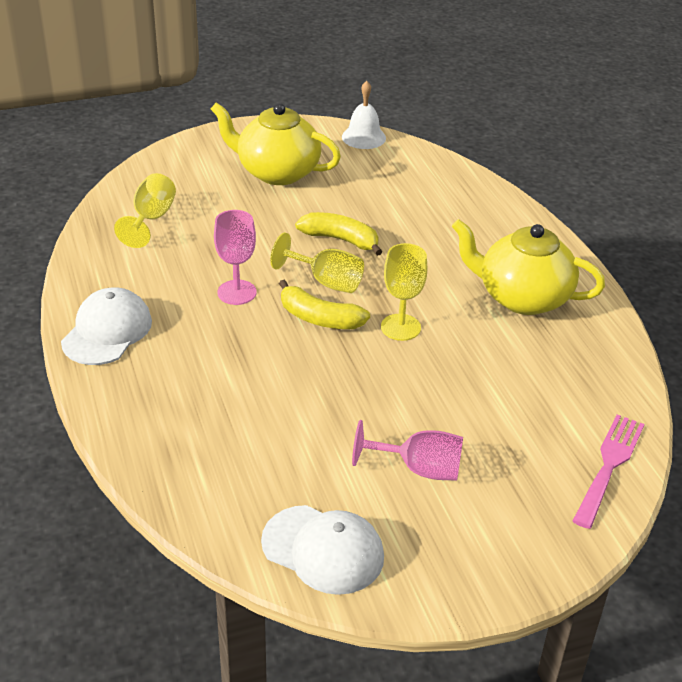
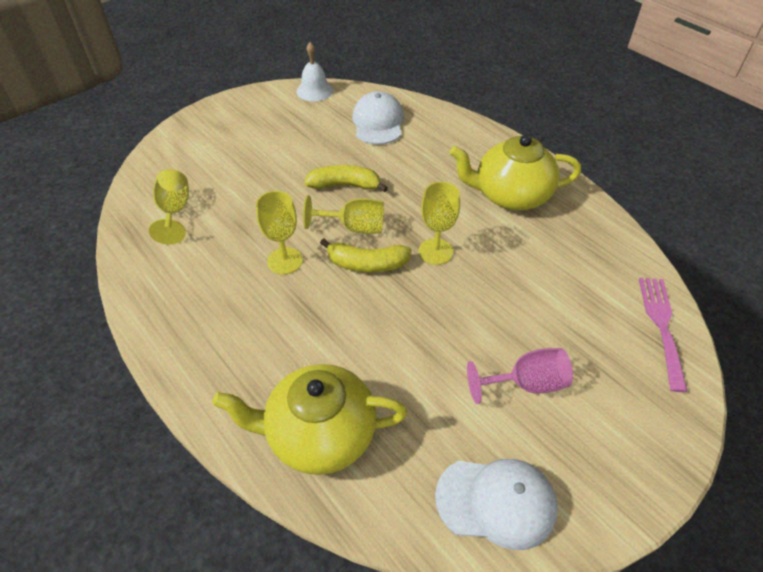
camera: 20 degrees left, 10 degrees up
white cap [61,288,152,365] -> white cap moved to [352,91,404,145]
yellow teapot [211,102,341,185] -> yellow teapot moved to [212,364,407,475]
pink goblet [214,210,257,305] -> yellow goblet [256,191,303,274]

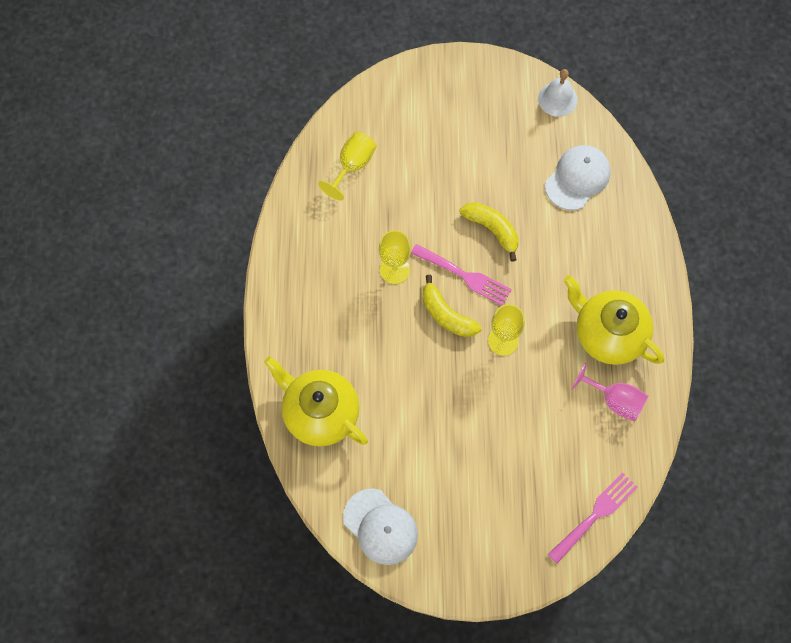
camera: 40 degrees right, 20 degrees up
yellow goblet [303,195,384,234] -> pink fork [411,244,512,306]
pink goblet [467,348,573,404] -> pink goblet moved to [571,362,648,422]

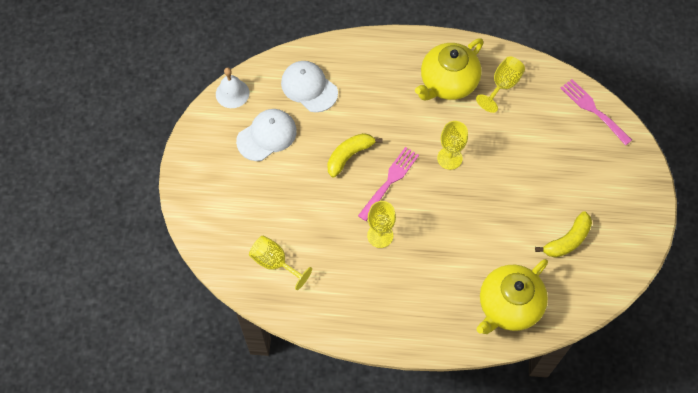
camera: 85 degrees left, 5 degrees down
white cap [343,489,418,565] -> white cap moved to [236,109,297,161]
yellow banana [423,275,481,337] -> yellow banana moved to [535,211,592,258]
pink goblet [571,362,648,422] -> yellow goblet [476,56,525,113]

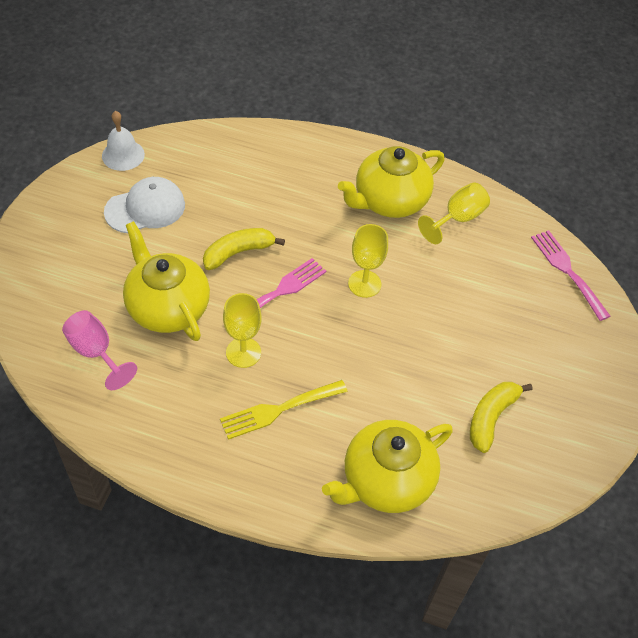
camera: 10 degrees right, 10 degrees down
yellow goblet [249,236,312,290] -> pink goblet [62,310,137,390]
white cap [281,61,338,112] -> none
yellow banana [535,211,592,258] -> yellow banana turned 150 degrees clockwise [470,382,533,453]
none -> yellow teapot [123,221,210,341]
none -> yellow fork [220,380,348,440]

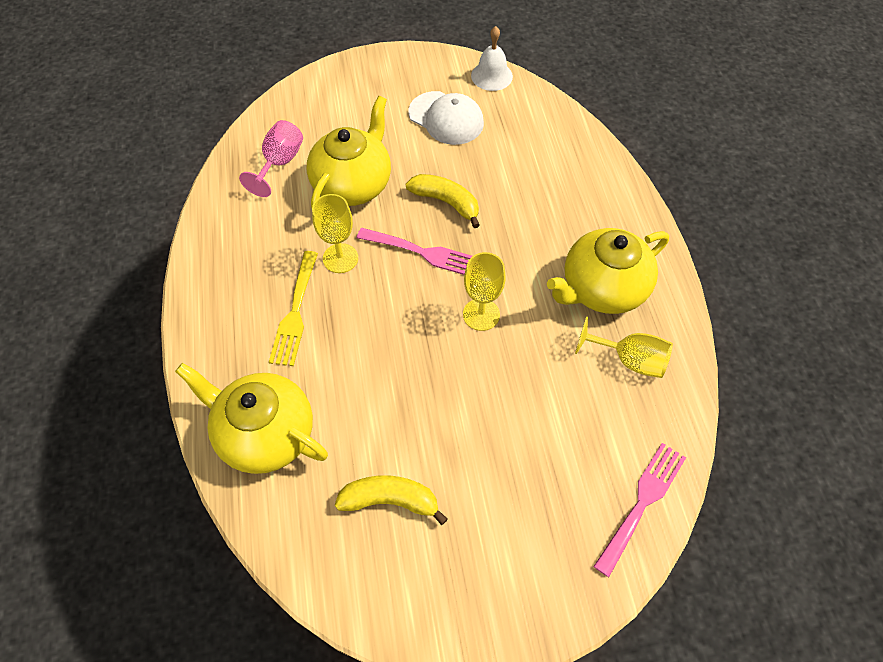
camera: 65 degrees right, 5 degrees up
yellow fork [220,380,348,440] -> yellow fork turned 120 degrees counterclockwise [269,251,318,366]
yellow teapot [338,146,445,218] -> yellow teapot turned 60 degrees counterclockwise [547,228,669,314]

